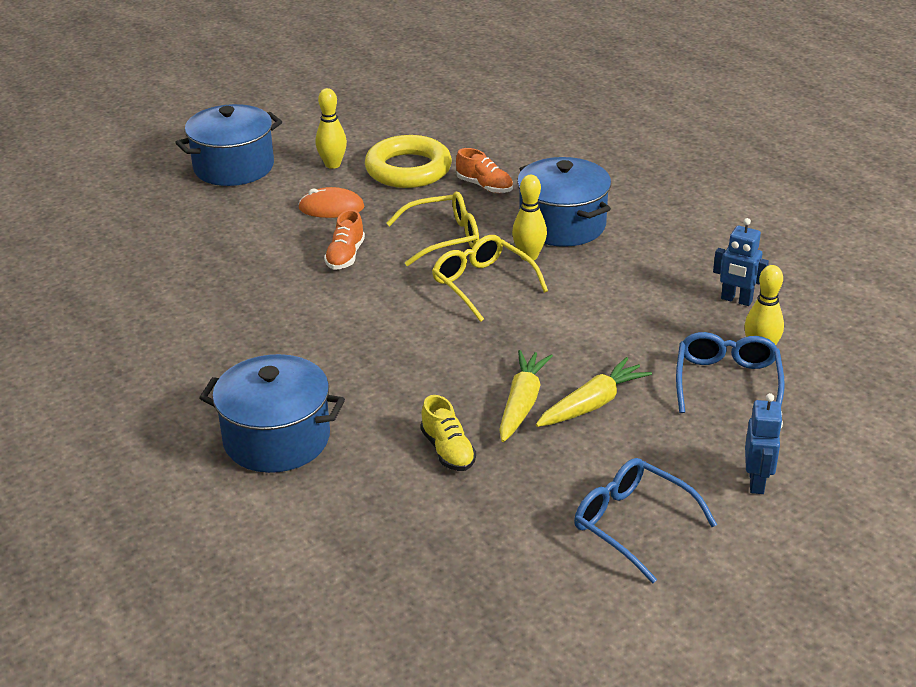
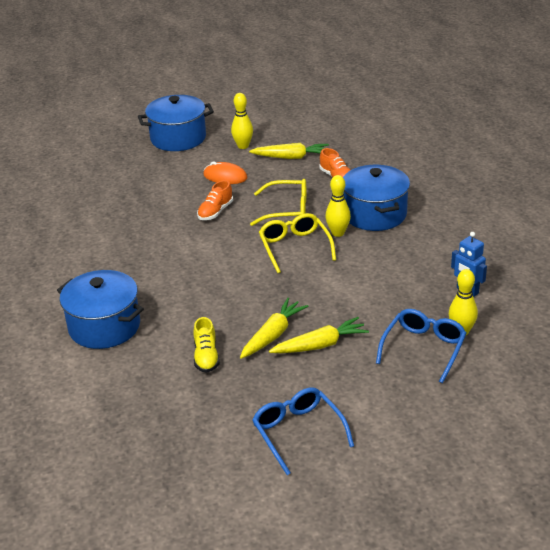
camera: 20 degrees right, 0 degrees up
yellow ring [365,135,452,188] -> yellow carrot [249,143,329,159]
blue robot [745,393,783,494] -> none

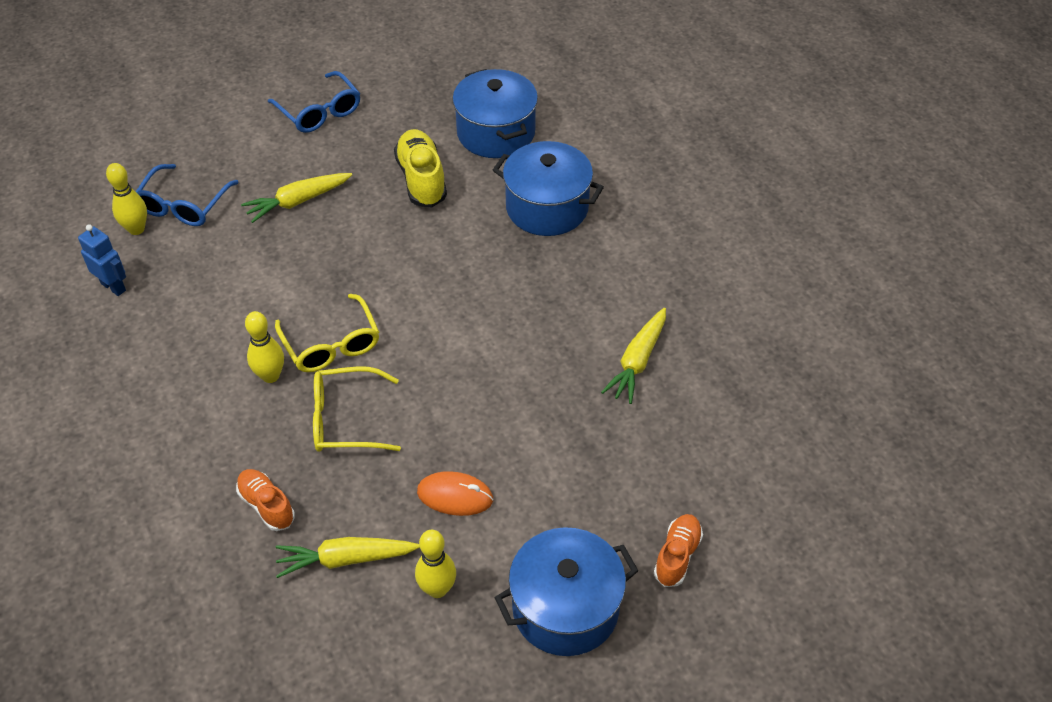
camera: 170 degrees right, 15 degrees up
yellow shoe [193,317,220,373] -> yellow shoe [394,129,447,208], size x1.56
orange shoe [197,180,233,220] -> orange shoe moved to [654,514,703,587]
yellow carrot [240,298,308,359] -> yellow carrot moved to [601,308,666,404]
blue pot [343,165,410,231] -> blue pot moved to [452,69,538,158]

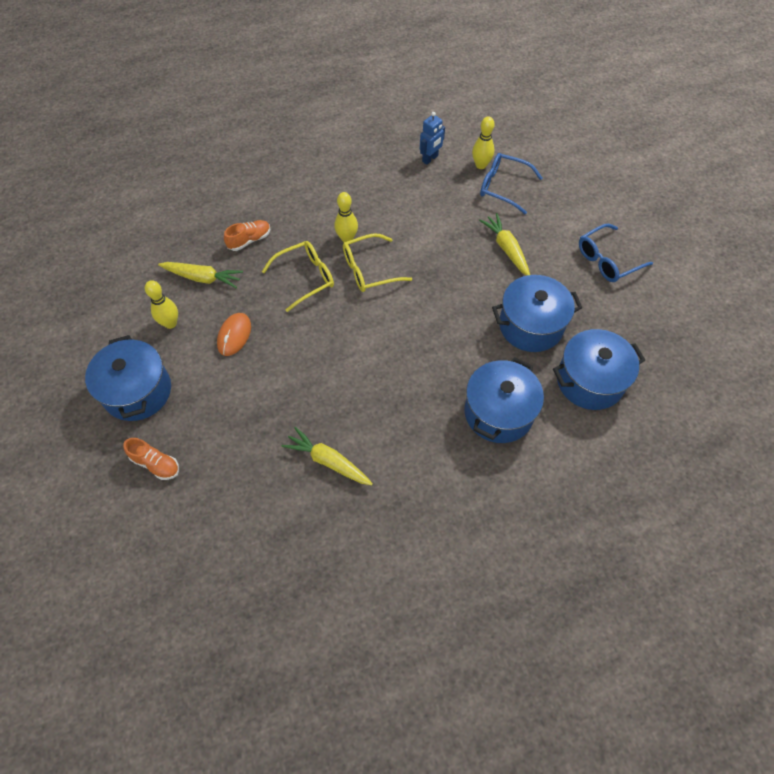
camera: 95 degrees right, 10 degrees up
yellow carrot [276,537,420,578] -> yellow carrot turned 105 degrees clockwise [158,262,243,289]
yellow glasses [313,366,401,452] -> yellow glasses turned 60 degrees clockwise [262,241,334,312]
yellow shoe [394,129,447,208] -> blue pot [492,275,582,352]

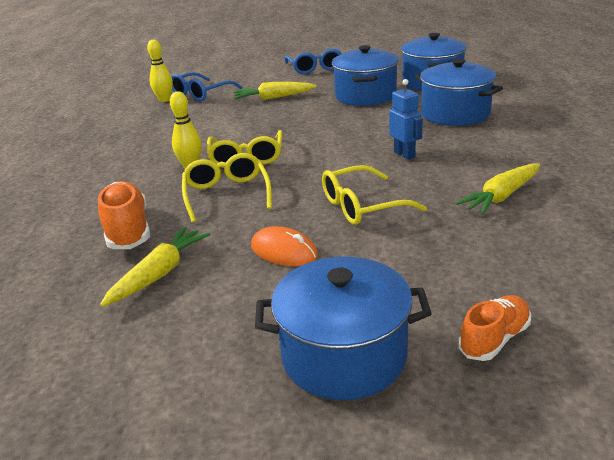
camera: 70 degrees left, 30 degrees down
yellow bowling pin [145,280,178,329] -> none
orange shoe [224,220,271,251] -> orange shoe [98,181,150,249], size x1.56
blue robot [420,112,445,165] -> blue robot moved to [389,79,423,160]
none -> yellow glasses [322,165,427,225]

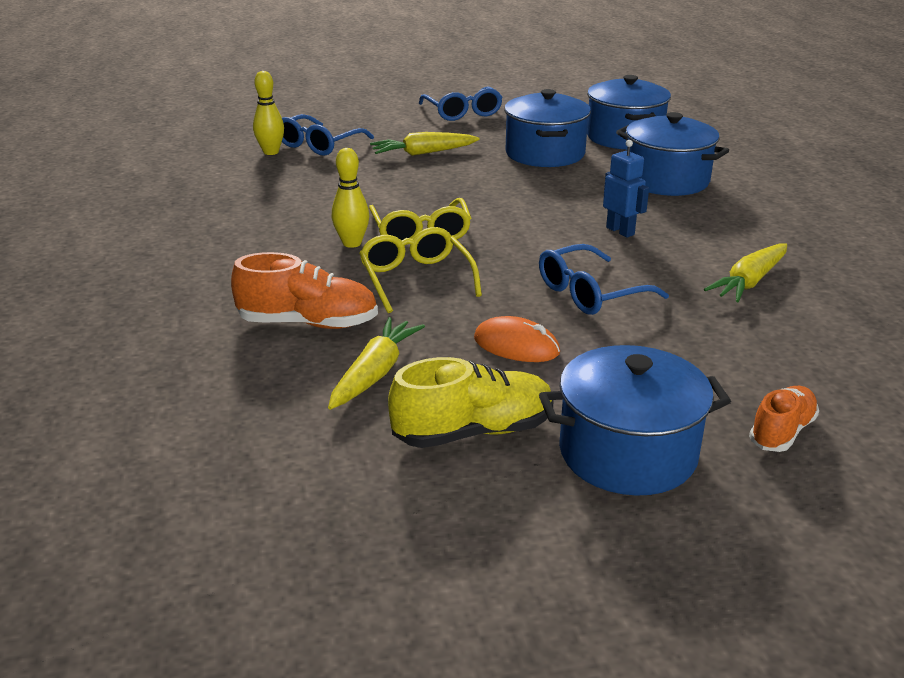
camera: 10 degrees left, 0 degrees up
orange shoe [98,181,150,249] -> orange shoe turned 120 degrees clockwise [231,252,378,329]
yellow glasses [322,165,427,225] -> blue glasses [539,244,669,315]
none -> yellow shoe [388,357,553,448]

